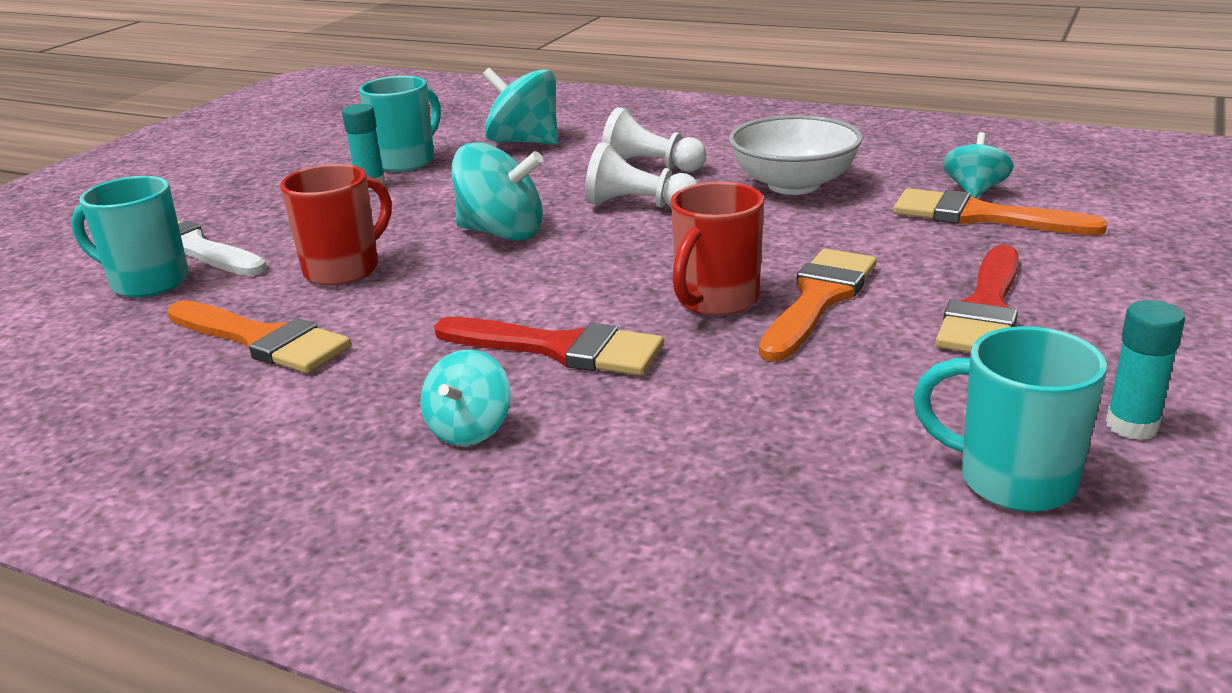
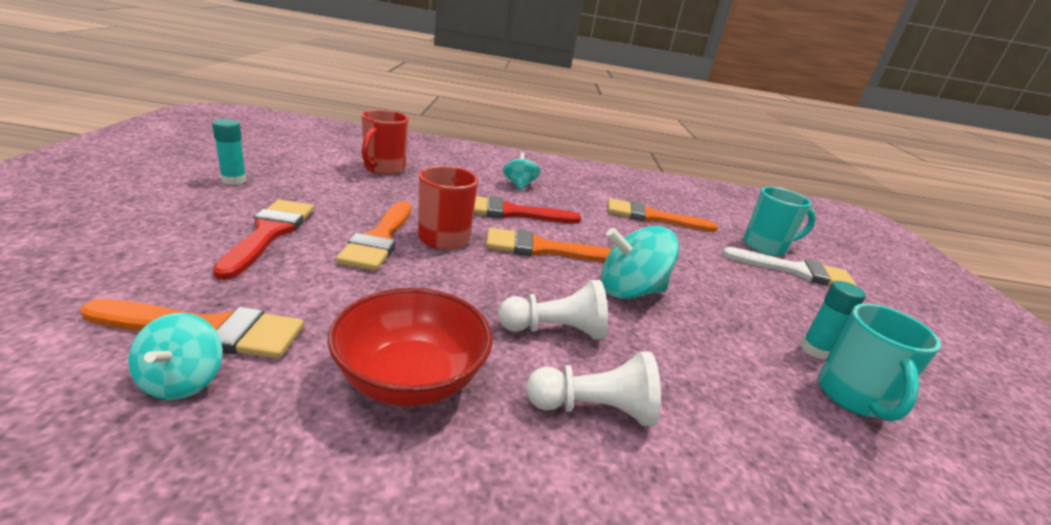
camera: 150 degrees right, 0 degrees up
red mug [280,164,391,286] -> red mug moved to [362,110,409,175]
turquoise spinning top [482,68,558,144] -> none
white bowl [729,115,863,195] -> red bowl [328,288,493,406]
turquoise mug [913,326,1107,512] -> none
none -> orange brush [486,228,612,262]

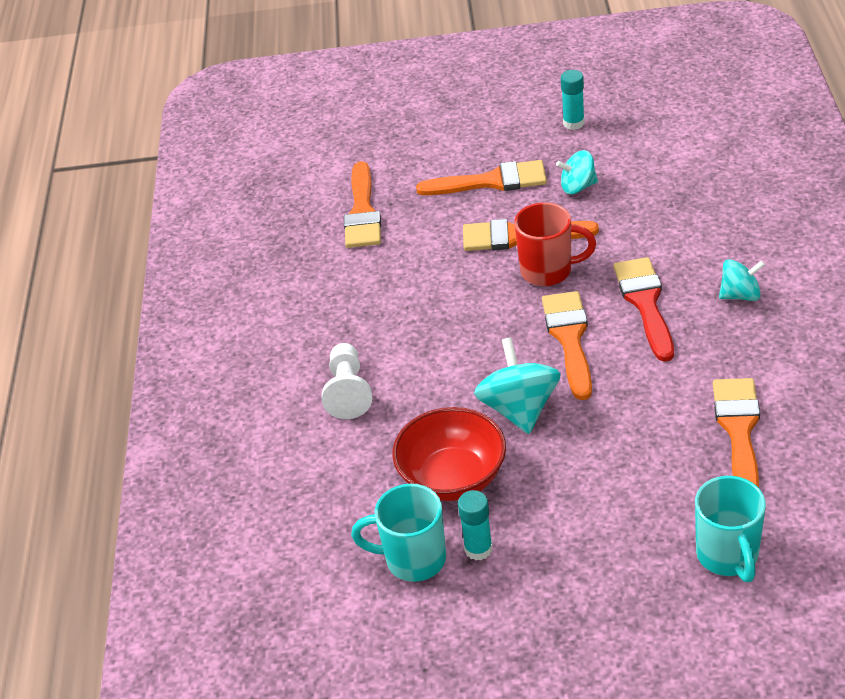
camera: 95 degrees right, 15 degrees up
turquoise spinning top [128,313,223,400] -> turquoise spinning top moved to [556,150,598,194]
red brush [213,199,314,280] -> orange brush [416,160,547,195]
red bowl [328,288,493,406] -> red bowl moved to [392,407,506,501]
red mug [362,110,409,175] -> none
white pawn [498,280,608,339] -> none
white brush [722,247,857,286] -> none

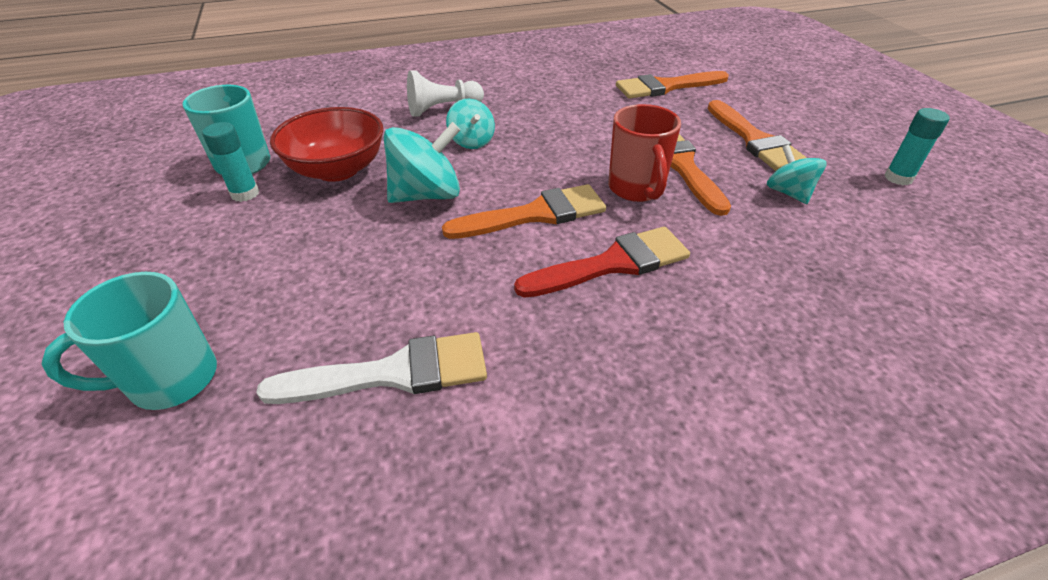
camera: 70 degrees right, 0 degrees up
orange brush [713,378,760,488] -> white brush [256,332,487,404]
turquoise spinning top [719,259,765,301] -> turquoise spinning top moved to [446,99,495,149]

